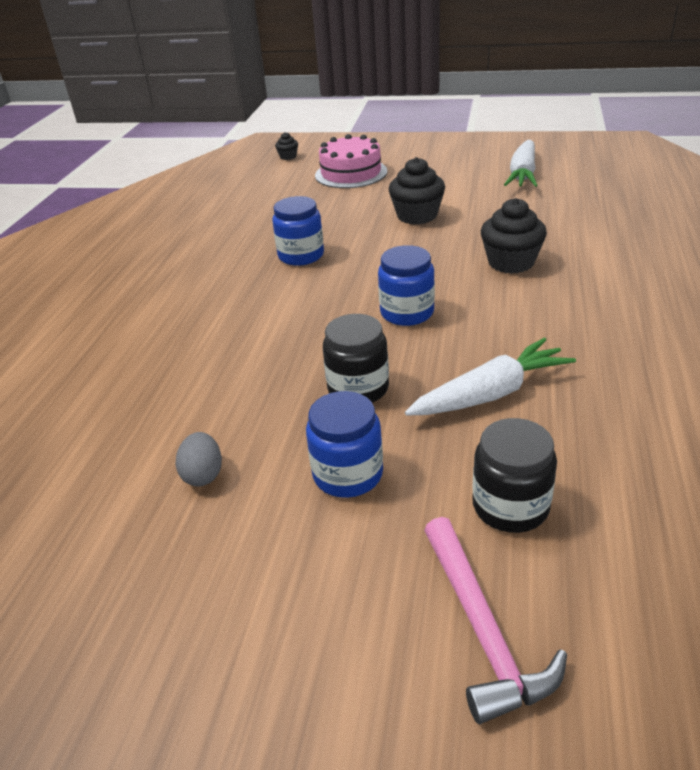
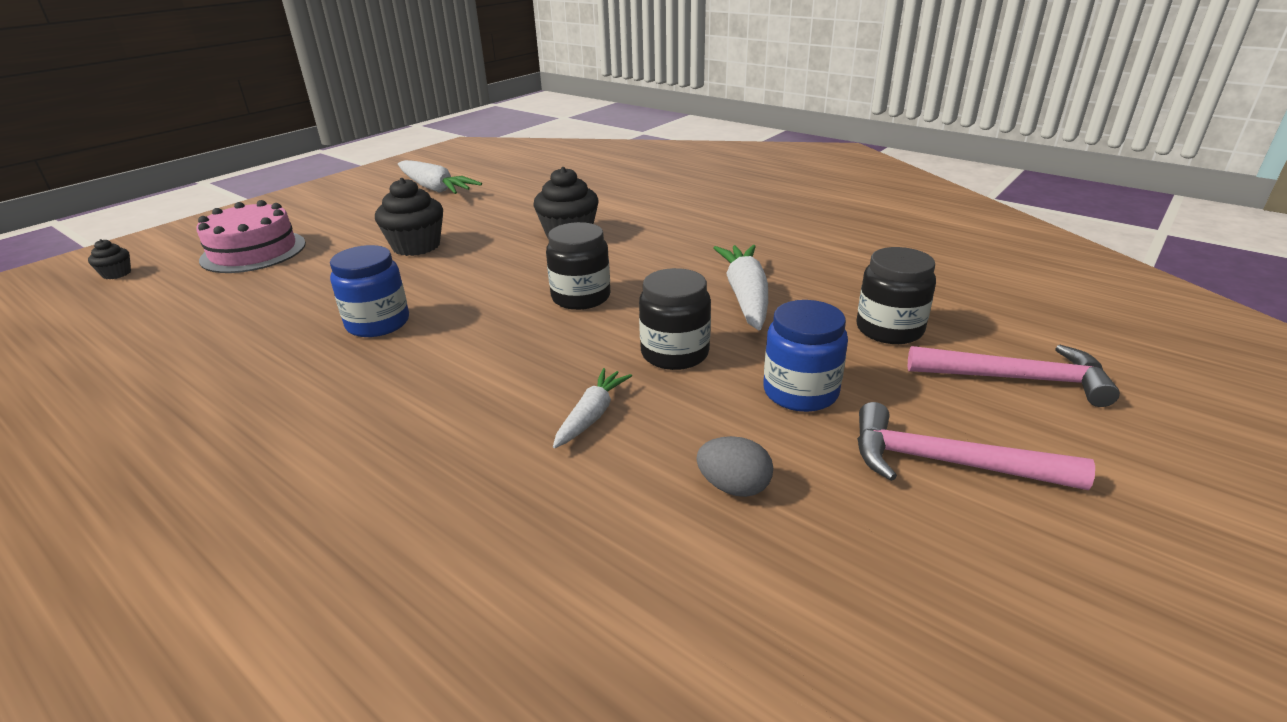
camera: 65 degrees left, 5 degrees down
blue jar [378,245,435,326] -> black jar [546,222,610,310]
none -> white carrot [553,368,632,448]
none -> pink hammer [857,402,1095,490]

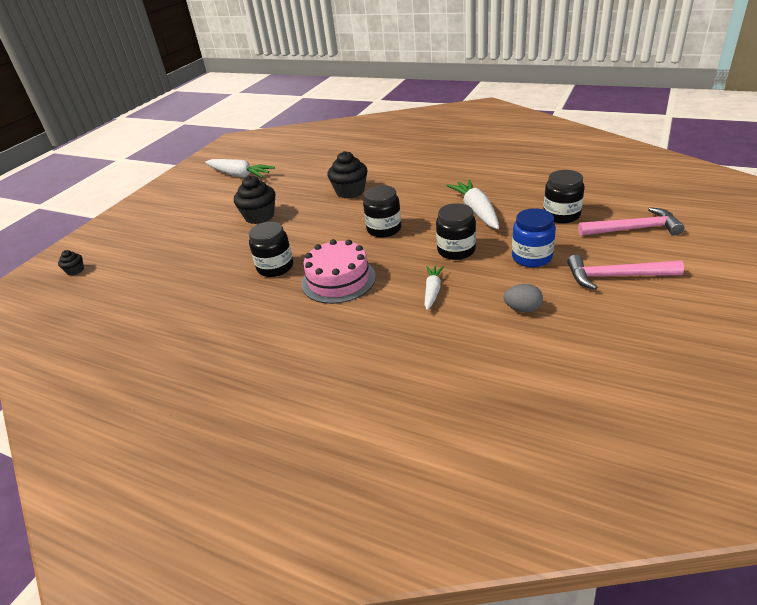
camera: 10 degrees left, 5 degrees up
pink cake [196,200,306,273] -> pink cake moved to [302,239,376,304]
blue jar [330,245,409,337] -> black jar [249,222,293,277]

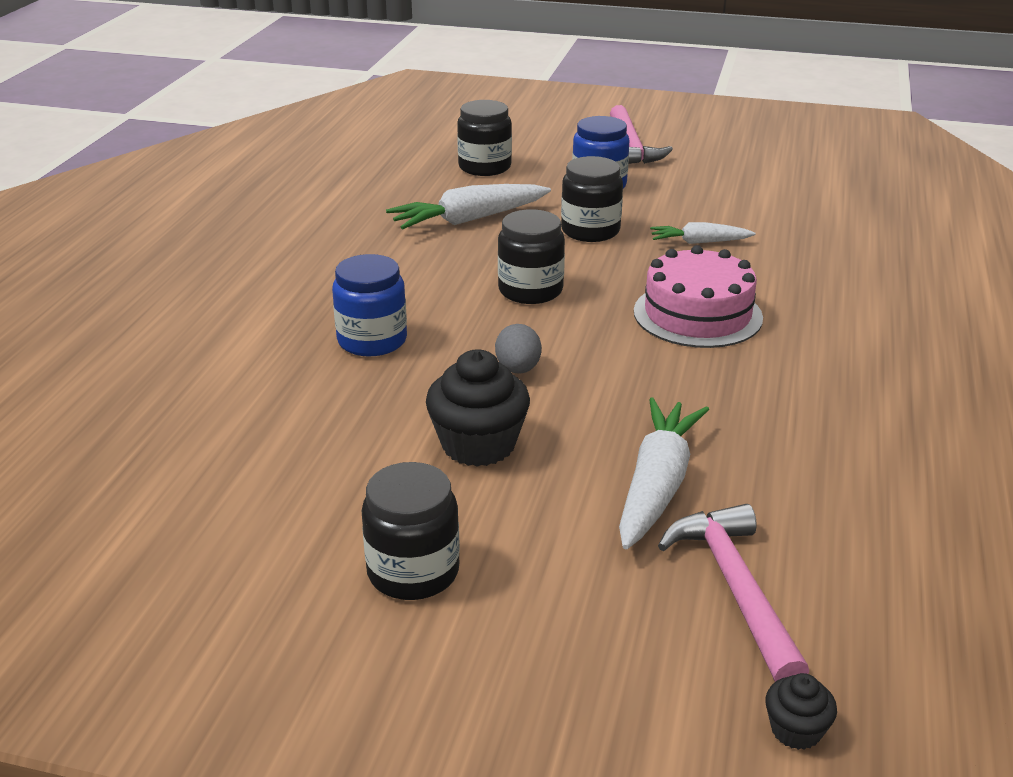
camera: 105 degrees left, 5 degrees down
white carrot [205,159,275,178] -> white carrot moved to [619,397,709,549]
black jar [249,222,293,277] -> black jar moved to [362,462,460,600]
black cupcake [327,151,368,198] -> blue jar [332,254,407,357]
grey egg [503,284,543,312] -> grey egg moved to [495,324,542,374]
pink hammer [578,207,684,236] -> pink hammer moved to [658,504,809,682]

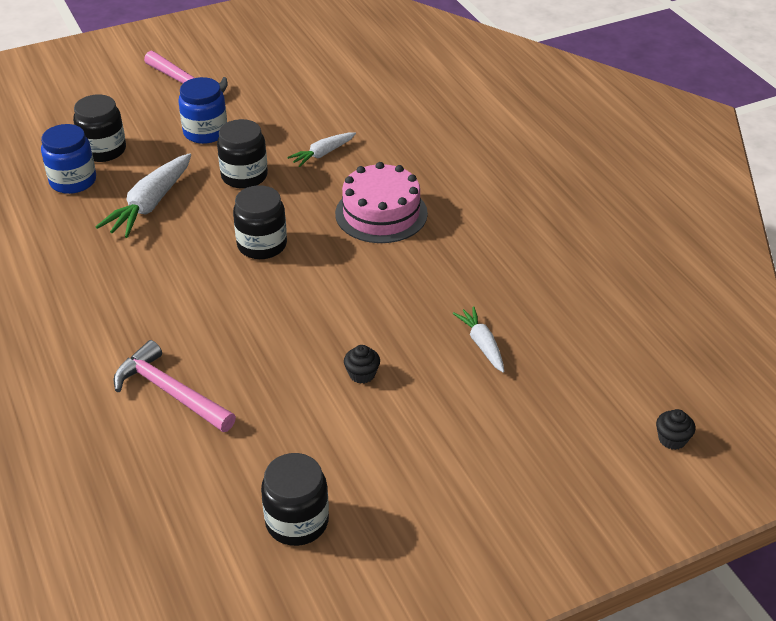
camera: 40 degrees left, 10 degrees up
blue jar [332,254,407,357] -> blue jar moved to [41,124,96,194]
black jar [362,462,460,600] -> black jar moved to [261,453,329,546]
black cupcake [426,349,530,467] -> black cupcake [344,345,380,384], size x0.50
grey egg [495,324,542,374] -> none
white carrot [619,397,709,549] -> white carrot [453,307,504,373], size x0.59
pink hammer [658,504,809,682] -> pink hammer moved to [114,340,236,432]

